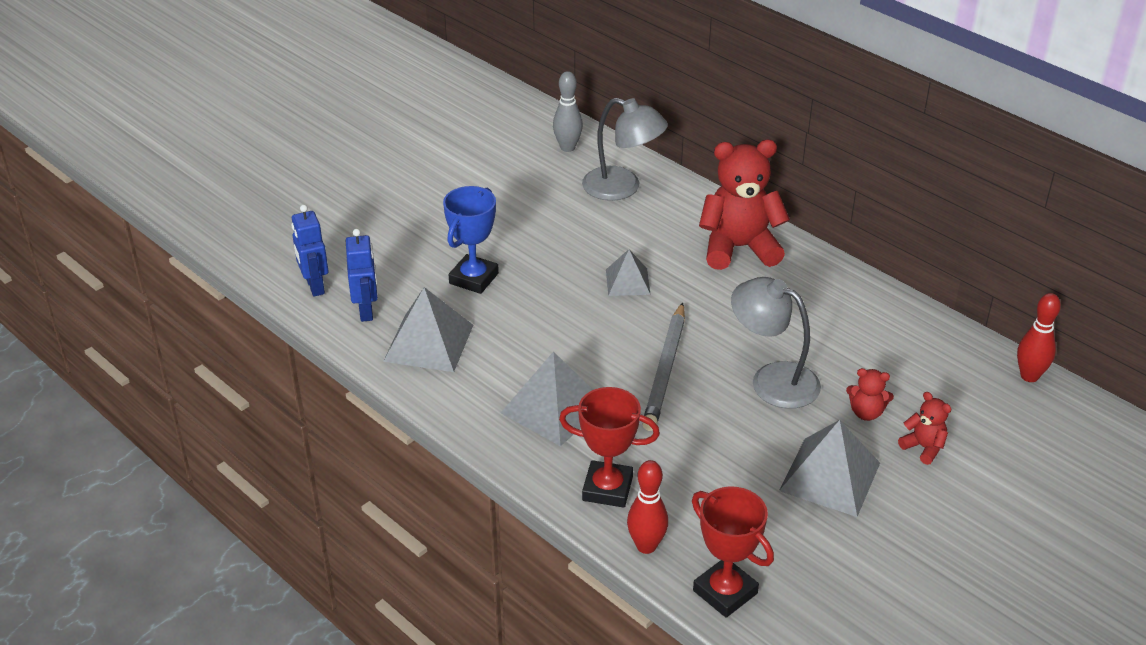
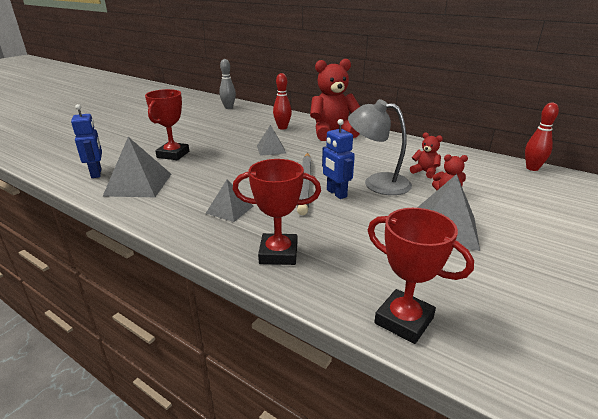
camera: 10 degrees left, 10 degrees down
blue robot [291,205,328,297] -> blue robot moved to [322,119,355,199]
blue trophy [443,186,499,294] -> red trophy [145,89,189,160]
grey pyramid [501,351,593,446] -> grey pyramid [206,180,253,222], size x0.61
grey lamp [582,98,668,201] -> none
red bowling pin [627,460,668,554] -> red bowling pin moved to [273,73,292,130]
red teddy bear [898,392,951,465] -> red teddy bear moved to [410,132,443,178]

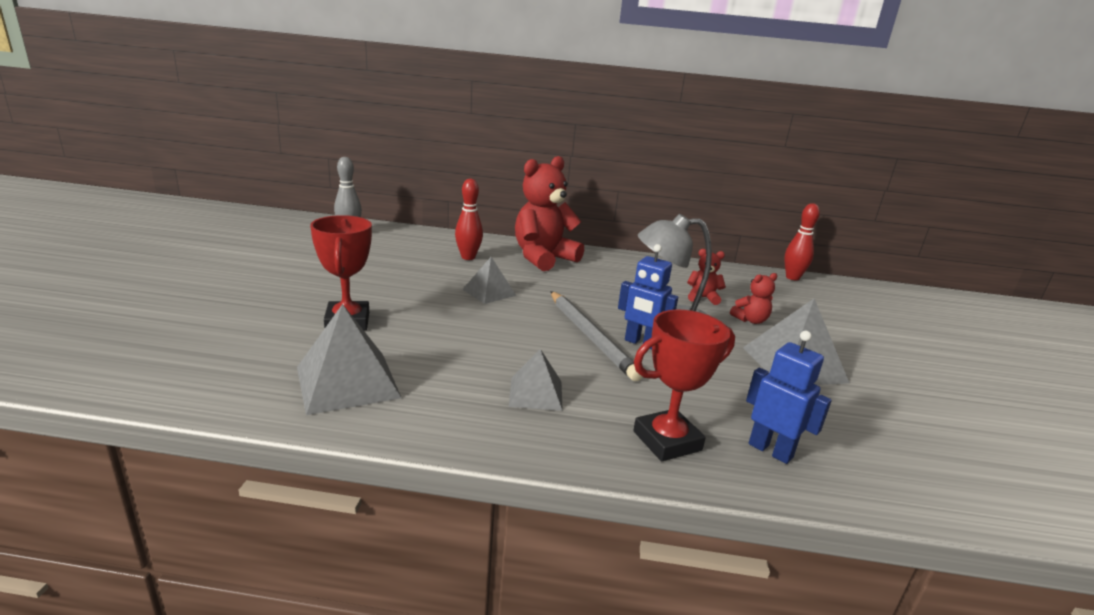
camera: 30 degrees left, 5 degrees down
blue robot [71,104,102,178] -> blue robot moved to [746,331,832,464]
red trophy [368,208,474,344] -> none

